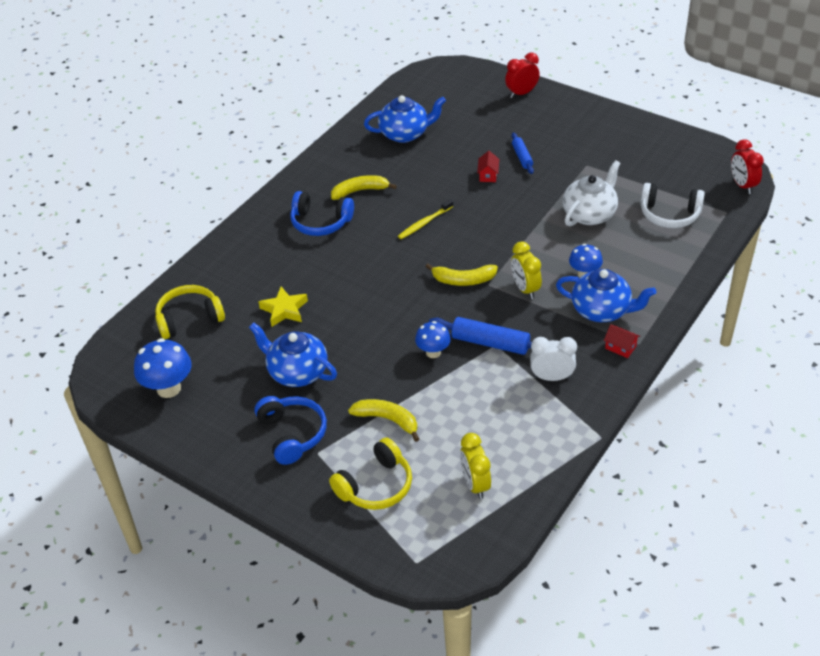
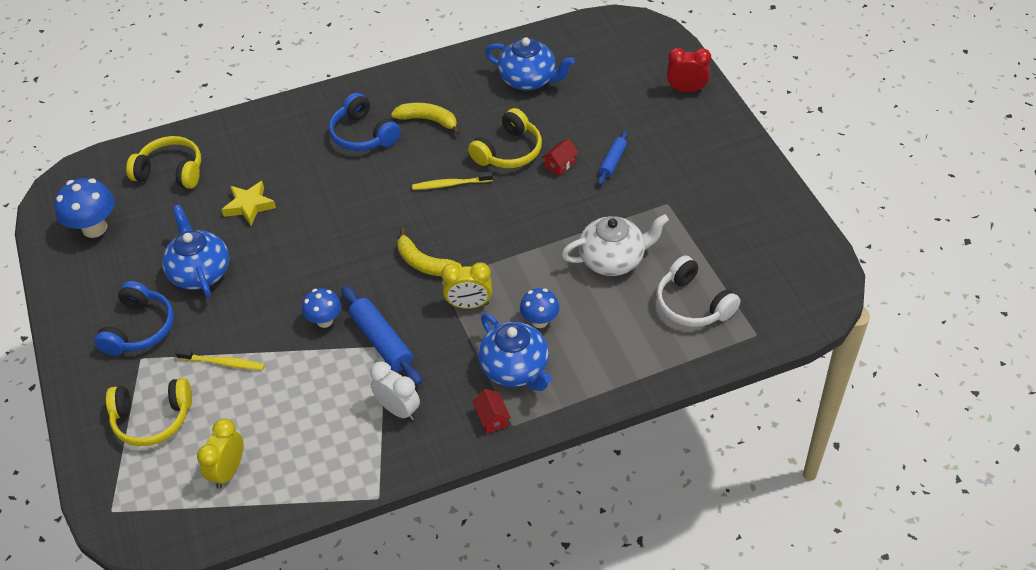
camera: 35 degrees right, 5 degrees up
yellow banana [348,399,419,442] -> yellow toothbrush [175,349,265,370]
yellow clock [511,241,542,299] -> yellow clock turned 105 degrees counterclockwise [441,262,492,309]
red clock [731,140,764,194] -> none
none -> yellow headphones [468,108,542,168]

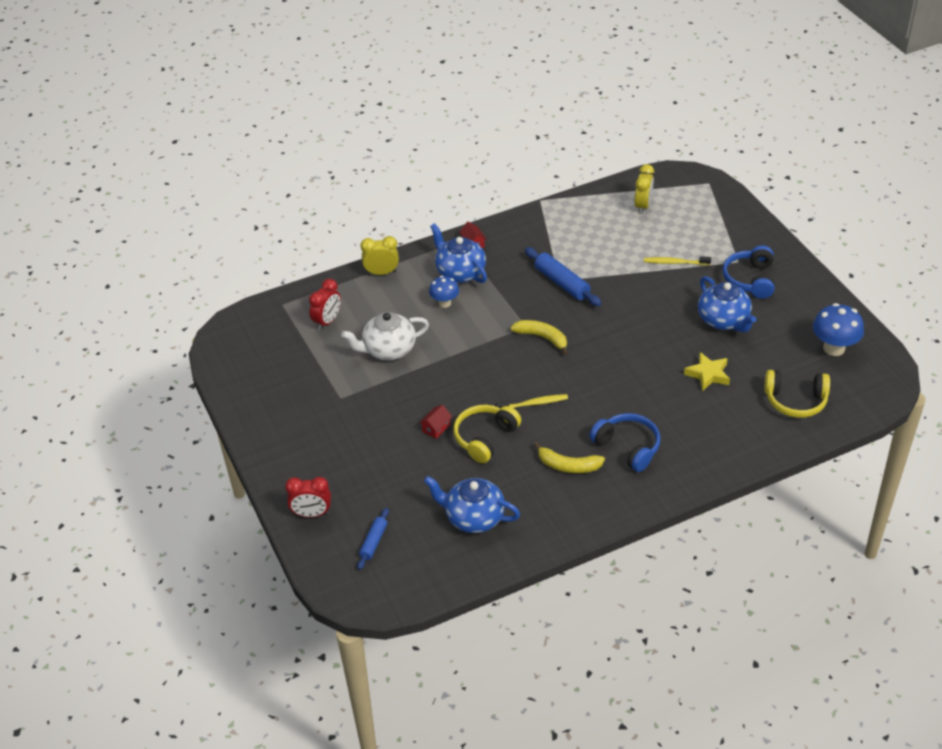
camera: 175 degrees right, 5 degrees down
yellow headphones [106,378,192,446] -> none
blue mushroom [302,288,341,328] -> none
white clock [370,361,420,421] -> none
yellow clock [441,262,492,309] -> yellow clock moved to [360,236,399,275]
blue rolling pin [597,130,628,185] -> blue rolling pin moved to [357,508,389,570]
white headphones [656,256,740,327] -> red clock [309,279,341,330]

